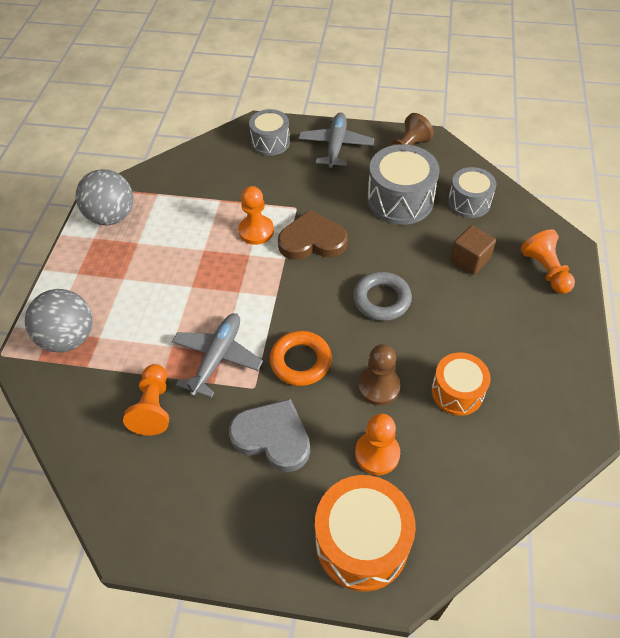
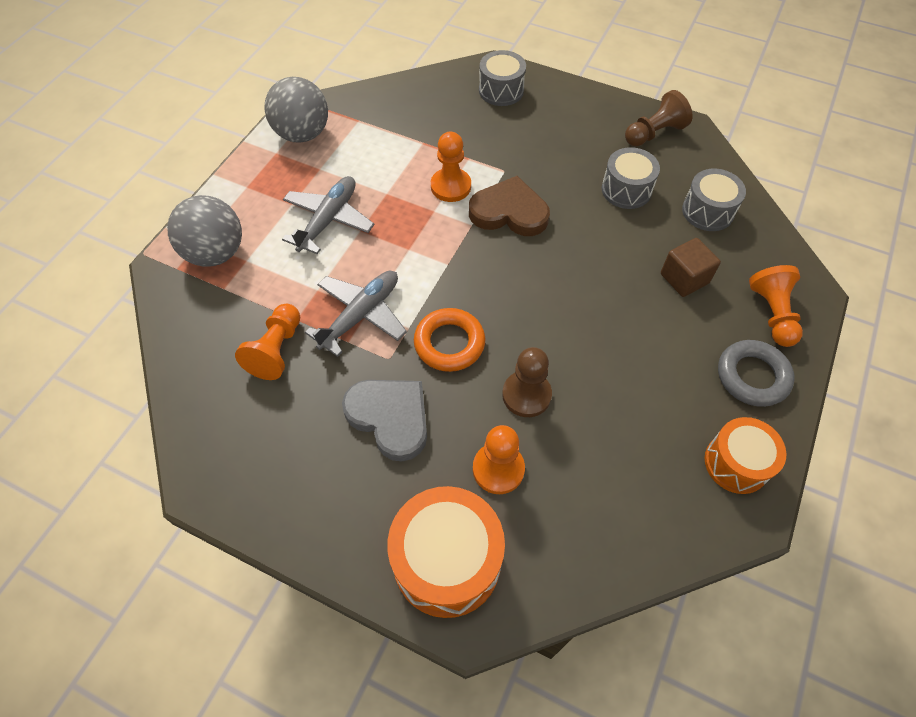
camera: 15 degrees right, 5 degrees up
grey plane [299,112,374,168] -> grey plane moved to [282,176,374,254]
grey ring [353,272,412,321] -> grey ring moved to [718,340,795,407]
grey drum [367,144,440,225] -> grey drum [602,147,660,209], size x0.64
orange drum [431,352,491,416] -> orange drum moved to [705,417,786,494]

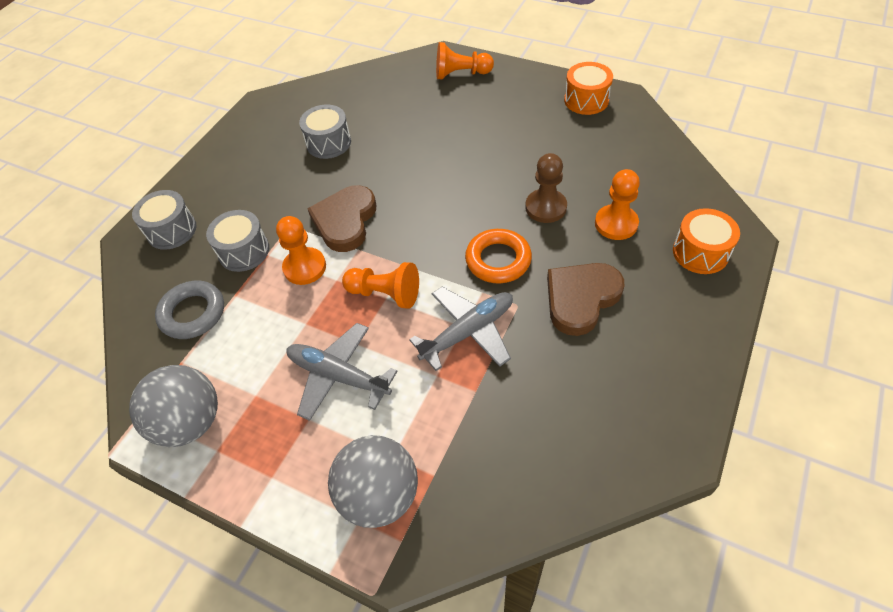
camera: 85 degrees left, 5 degrees down
orange pawn [235,304,300,380] -> orange pawn moved to [342,262,419,309]
grey plane [305,271,407,357] -> grey plane turned 105 degrees clockwise [409,287,513,371]
grey heart [342,380,427,461] -> brown heart [547,263,624,336]
orange drum [387,486,505,618] -> orange drum [673,208,740,274], size x0.64
brown pawn [625,90,692,146] -> none
brown cube [661,238,721,297] -> none
grey drum [682,169,746,231] -> grey drum moved to [206,210,269,272]
grey ring [718,340,795,407] -> grey ring moved to [155,281,224,339]

